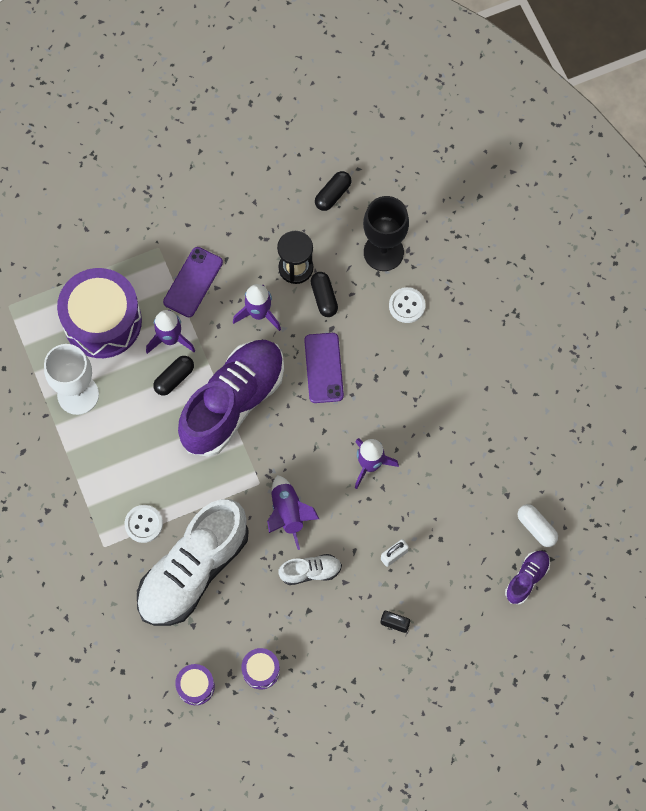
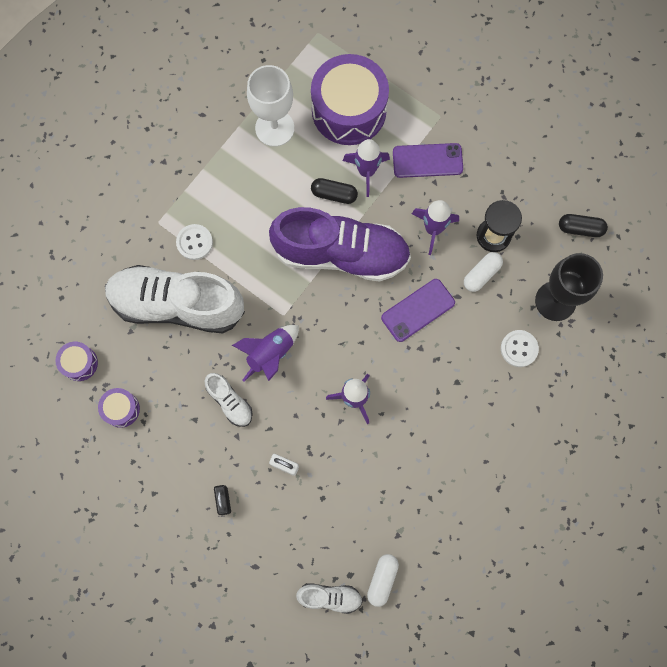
camera: 60 degrees right, 5 degrees up
black capsule [310,272,338,317] -> white capsule [464,252,503,292]
purple shoe [505,551,550,604] -> white shoe [296,583,363,614]

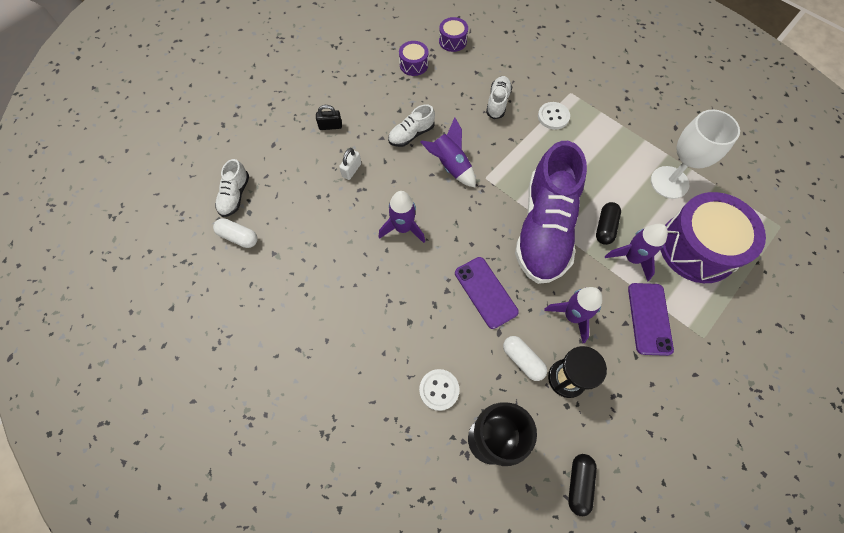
camera: 95 degrees right, 10 degrees down
white shoe [105,265,245,333] -> white shoe [486,76,512,119], size x0.44

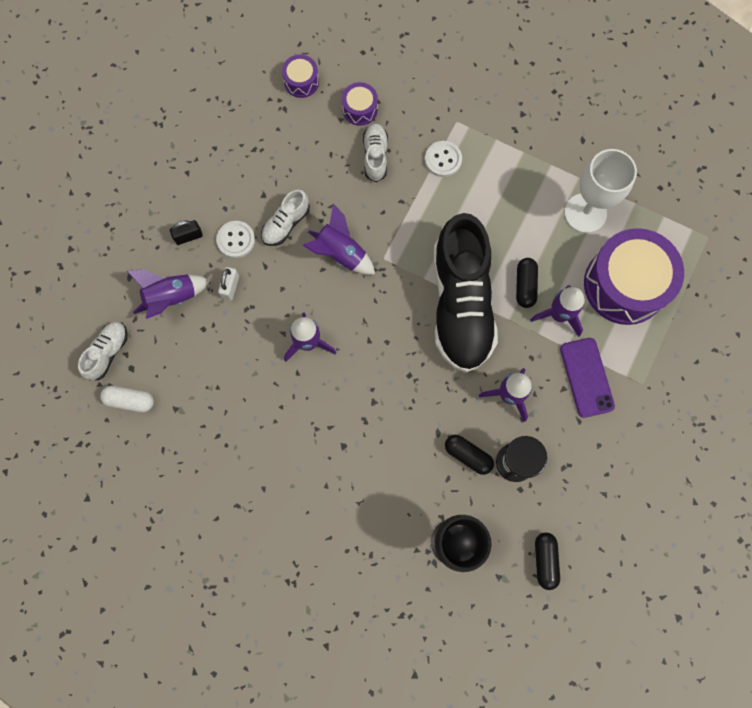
camera: 15 degrees left, 10 degrees up
white shoe [215,159,249,217] -> white shoe turned 150 degrees counterclockwise [78,322,128,380]
purple drum [399,41,428,76] -> purple drum moved to [342,82,378,126]
white button [419,369,460,411] -> white button moved to [216,221,255,258]
purple phone [455,257,519,329] -> none
white capsule [503,336,547,381] -> black capsule [445,435,494,475]
purple shoe [515,141,587,284] -> black shoe [434,213,498,373]
none -> purple rocket [127,269,210,319]

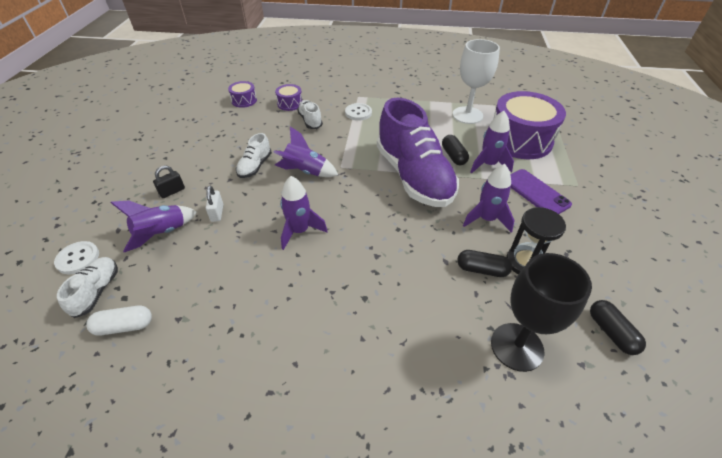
camera: 20 degrees left, 30 degrees down
white button [216,221,255,258] -> white button moved to [54,241,99,274]
black shoe [434,213,498,373] -> purple shoe [377,98,459,207]

